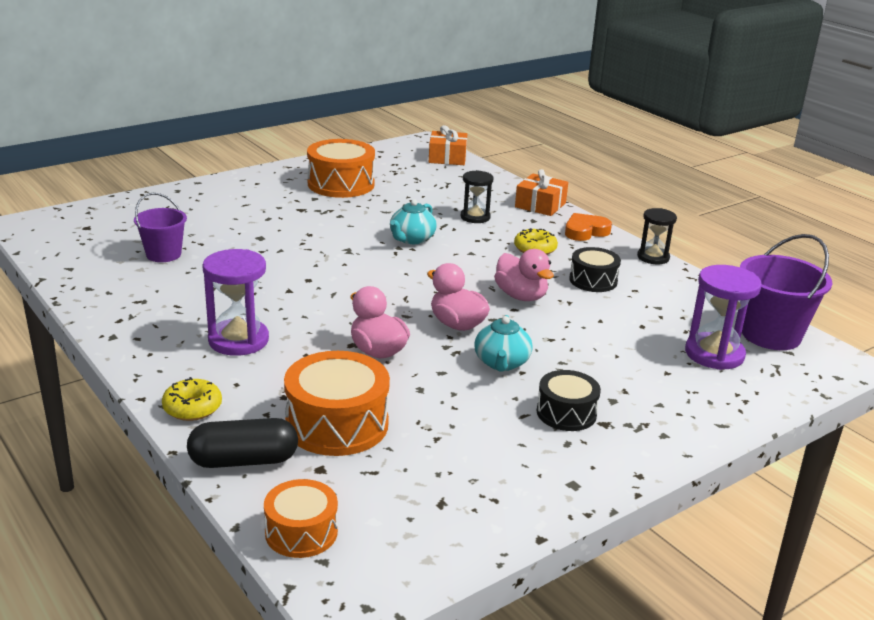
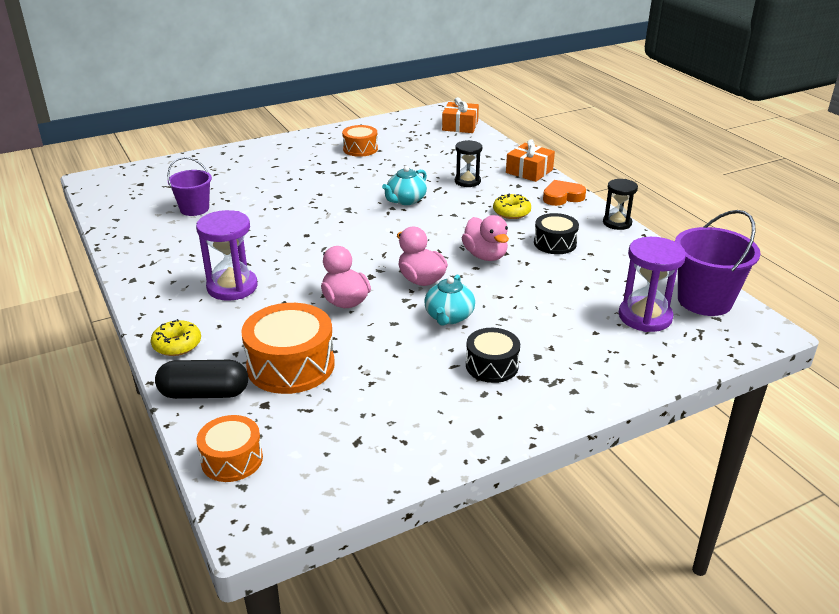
camera: 10 degrees right, 5 degrees up
orange drum [307,139,375,198] -> orange drum [342,125,378,157], size x0.61

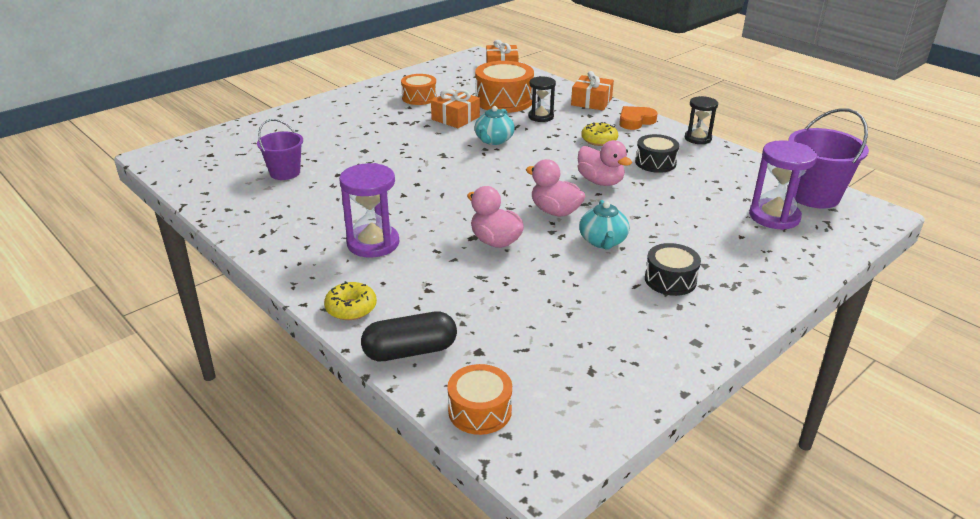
camera: 15 degrees left, 0 degrees up
orange drum [241,303,335,394] -> orange drum moved to [475,61,534,113]
none -> orange gift [431,89,480,128]

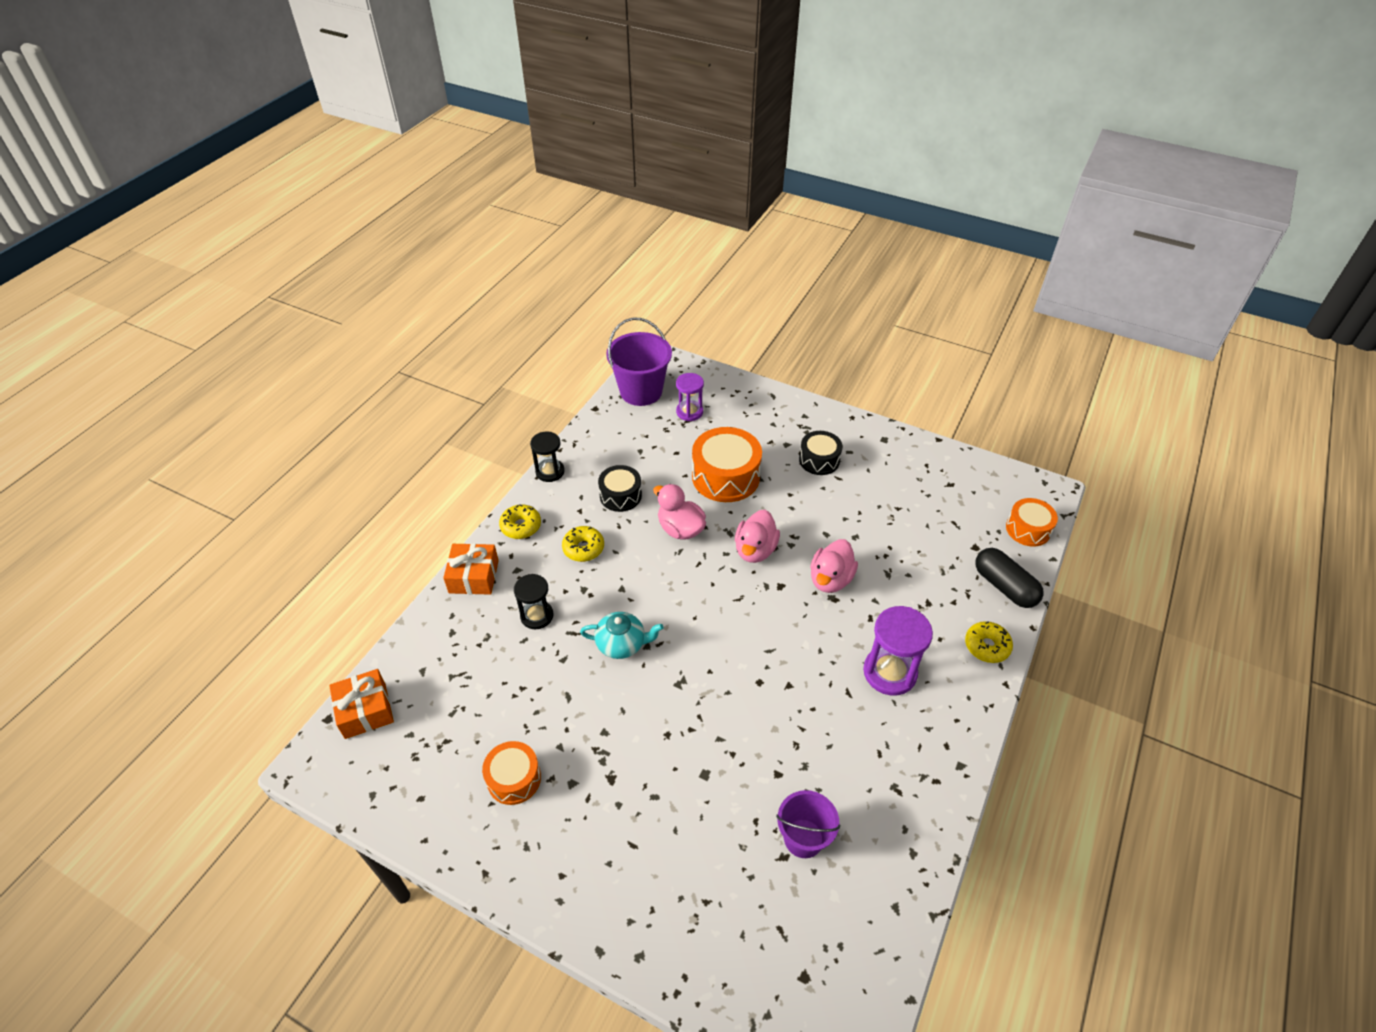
camera: 110 degrees left, 15 degrees up
orange gift [431,89,480,128] -> none
orange drum [475,61,534,113] -> orange drum moved to [692,427,762,502]
pink duck [578,140,632,186] -> pink duck turned 75 degrees counterclockwise [653,484,706,540]
turquoise teapot [579,200,629,249] -> none
orange heart [619,106,658,130] -> yellow donut [499,504,541,539]
purple hourglass [749,140,817,230] -> purple hourglass [676,373,704,421], size x0.65

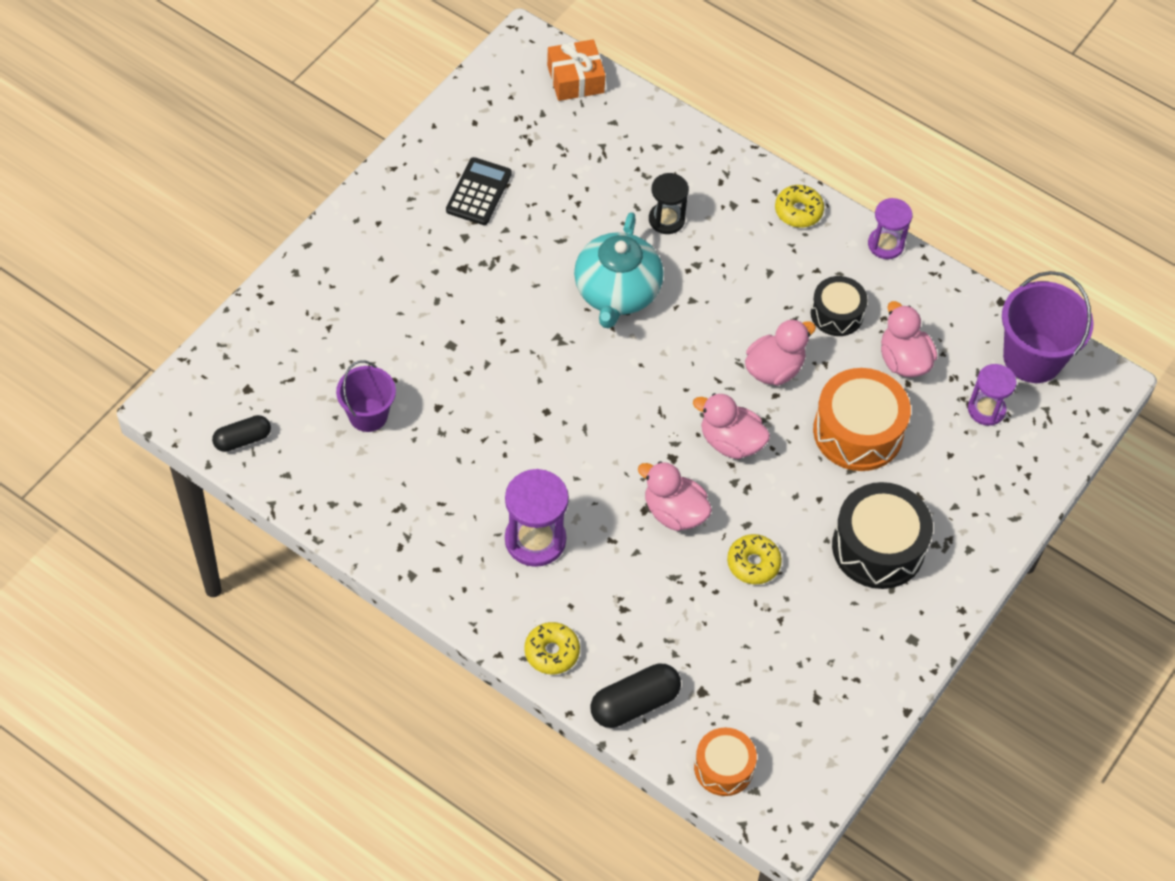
camera: 95 degrees right, 10 degrees up
orange gift [443,543,499,595] -> none
orange drum [482,741,541,805] -> black calculator [446,157,512,225]
black hourglass [530,431,565,482] -> purple hourglass [868,198,912,259]
yellow donut [562,526,604,562] -> yellow donut moved to [727,534,782,584]
turquoise teapot [580,612,663,659] -> turquoise teapot [574,212,664,329], size x1.61
black drum [799,431,843,475] -> black drum [832,482,933,589], size x1.65
none -> black capsule [212,415,271,452]
none -> pink duck [881,301,937,377]

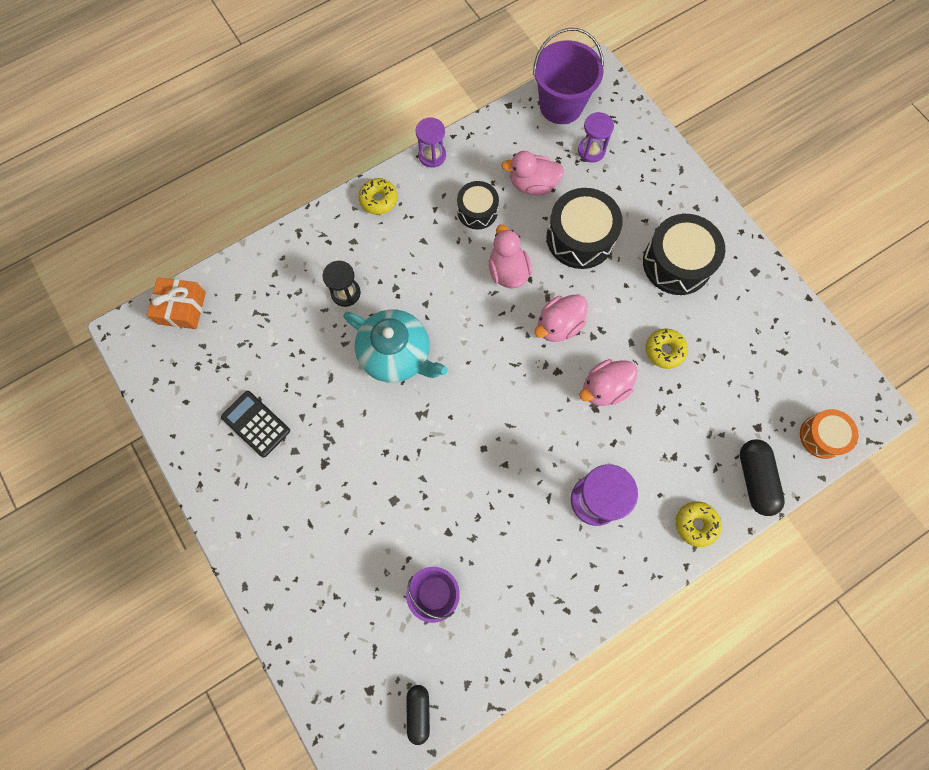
camera: 65 degrees left, 15 degrees up
orange drum [813,368,911,471] -> black drum [546,188,623,269]

